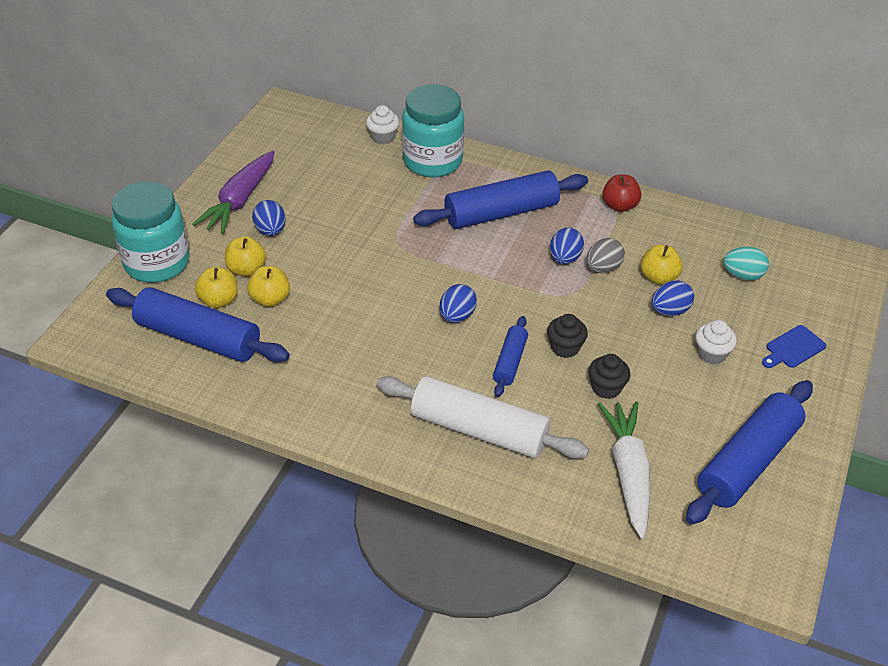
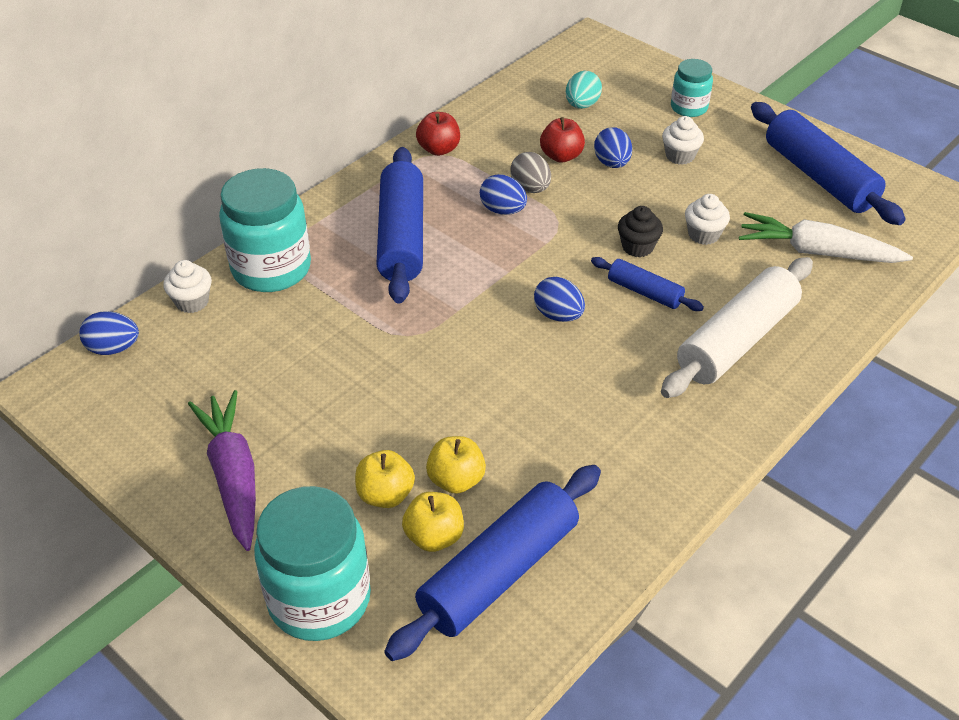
camera: 70 degrees left, 0 degrees up
purple carrot [193,151,275,234] -> purple carrot turned 150 degrees counterclockwise [188,390,256,551]
blue egg [252,200,286,236] -> blue egg moved to [79,311,139,355]
black cupcake [588,354,630,399] -> white cupcake [685,194,730,245]
yellow apple [641,245,683,285] -> red apple [540,117,585,163]
blue cutting board [762,325,826,368] -> turquoise jar [671,59,713,117]

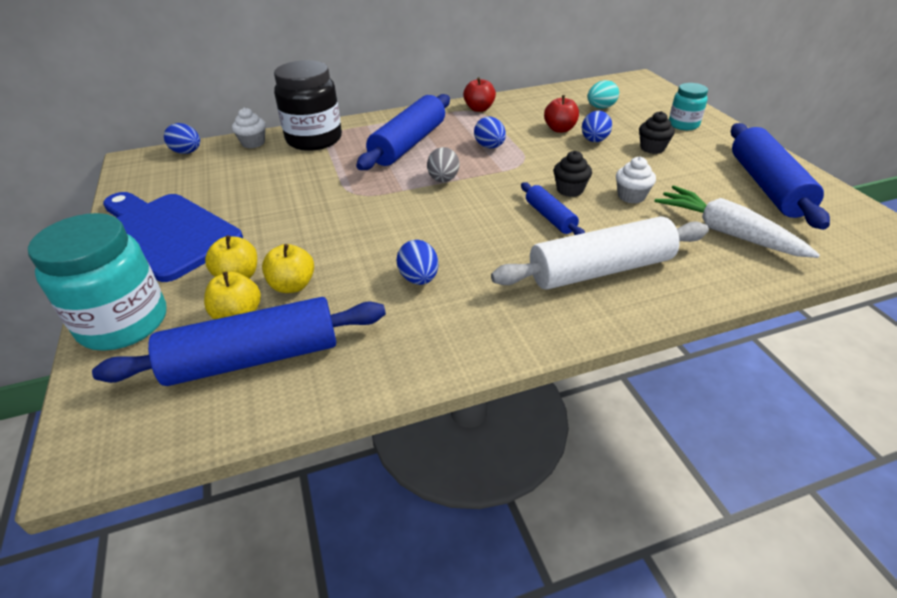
camera: 30 degrees right, 5 degrees down
purple carrot [188,390,256,551] -> blue cutting board [103,192,243,282]
turquoise jar [219,168,311,292] -> black jar [274,60,342,151]
grey egg [511,152,551,193] -> grey egg moved to [427,147,459,182]
blue egg [534,277,585,322] -> blue egg moved to [397,240,438,285]
white cupcake [662,116,704,165] -> black cupcake [639,111,675,154]

